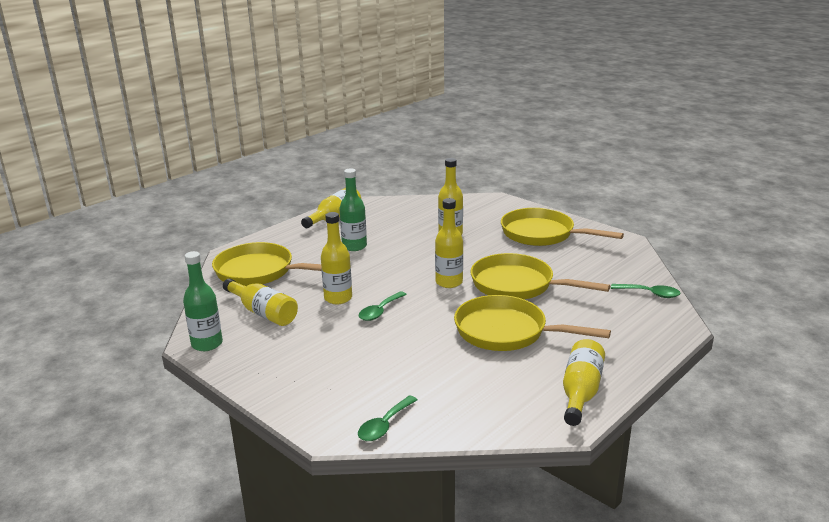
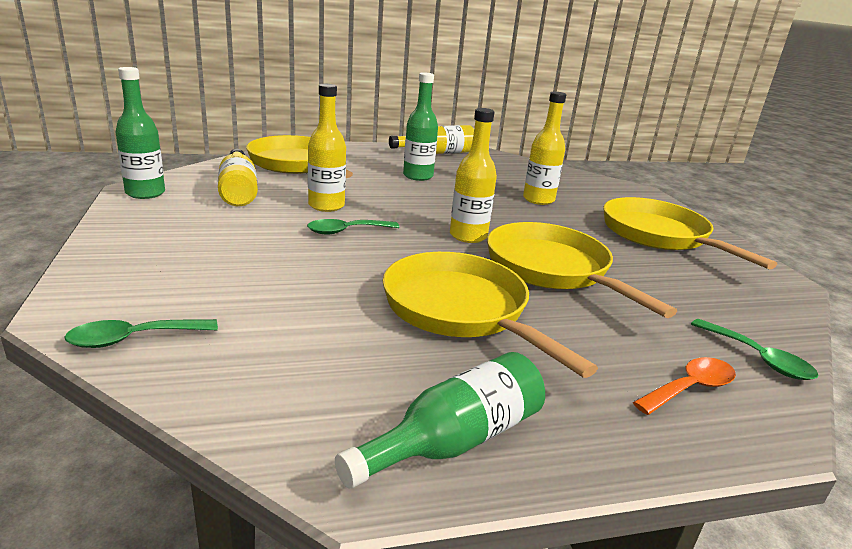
camera: 30 degrees right, 0 degrees up
yellow bottle [563,339,605,426] -> green bottle [335,352,545,489]
none -> orange spoon [633,357,736,415]

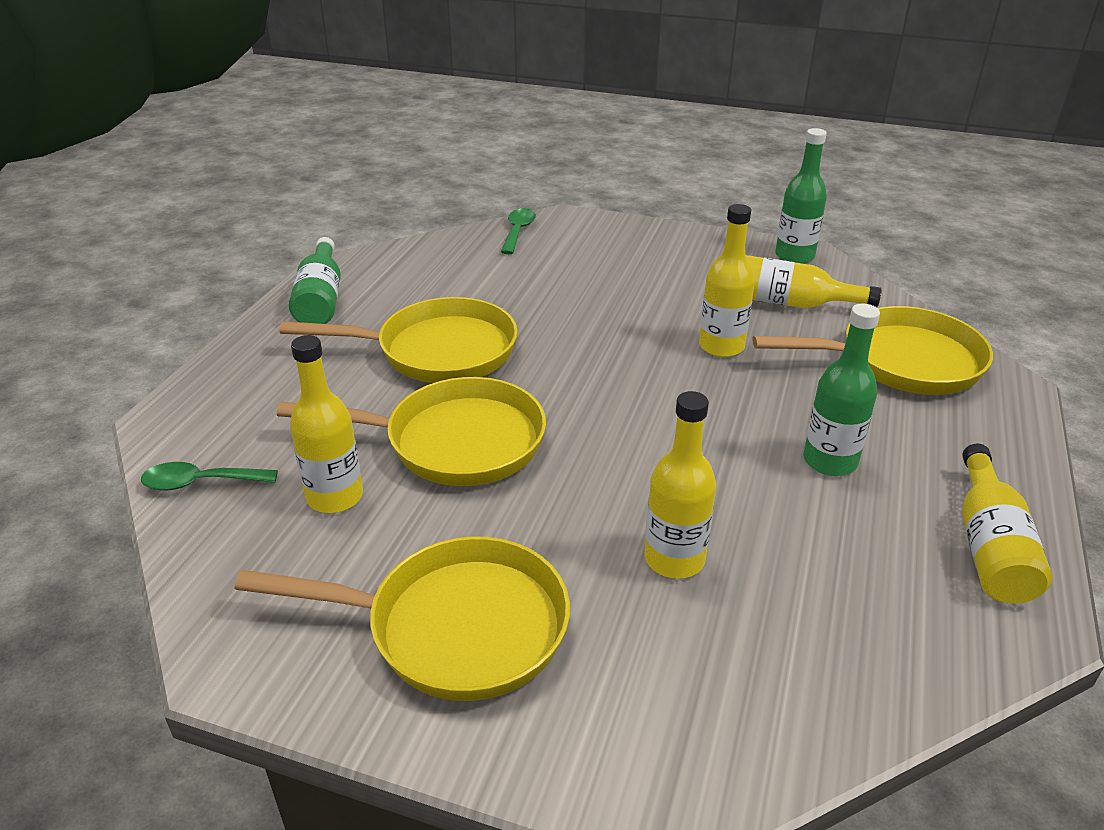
camera: 125 degrees right, 10 degrees up
green spoon [307,219,399,234] -> none
yellow bottle [450,108,497,243] -> yellow bottle moved to [290,335,363,513]
orange spoon [633,357,736,415] -> none

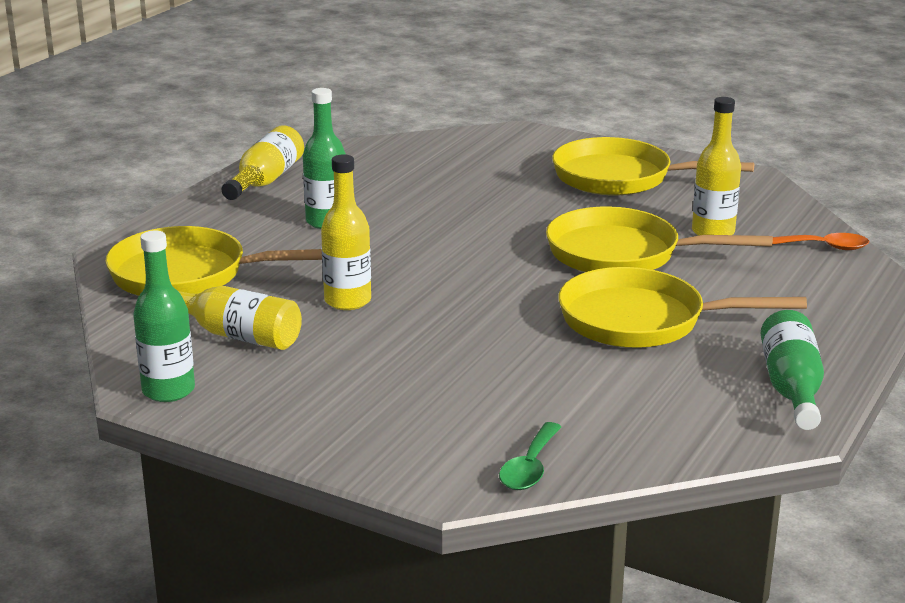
camera: 170 degrees left, 10 degrees down
green spoon [141,462,278,491] -> orange spoon [772,233,869,250]
yellow bottle [644,391,716,579] -> none

